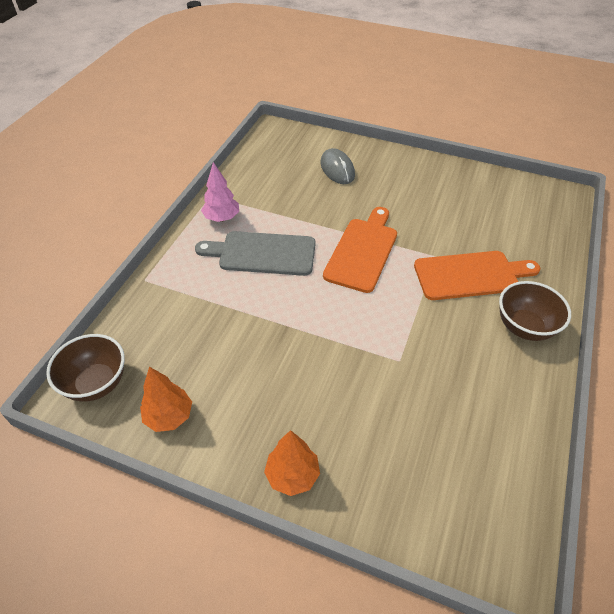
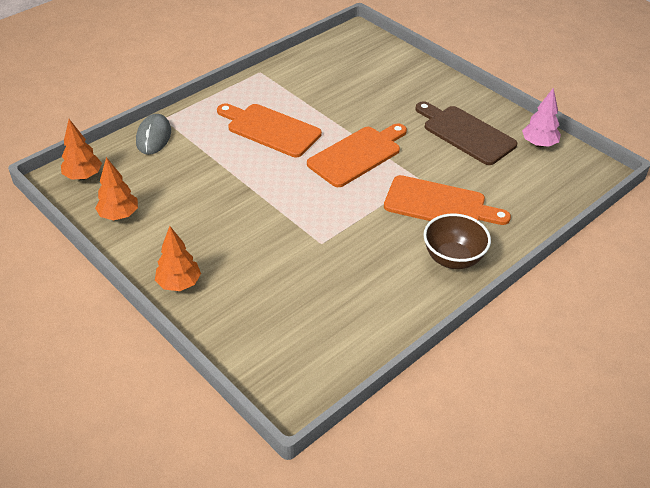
camera: 25 degrees right, 5 degrees down
brown bowl [46,334,125,402] -> orange tree [61,119,102,180]
grey cutting board [195,231,316,276] -> orange cutting board [217,103,322,157]
pink tree [201,162,239,222] -> pink tree moved to [522,88,561,147]
grey mouse [320,148,355,184] -> grey mouse moved to [136,114,171,155]
none -> brown cutting board [415,101,517,165]

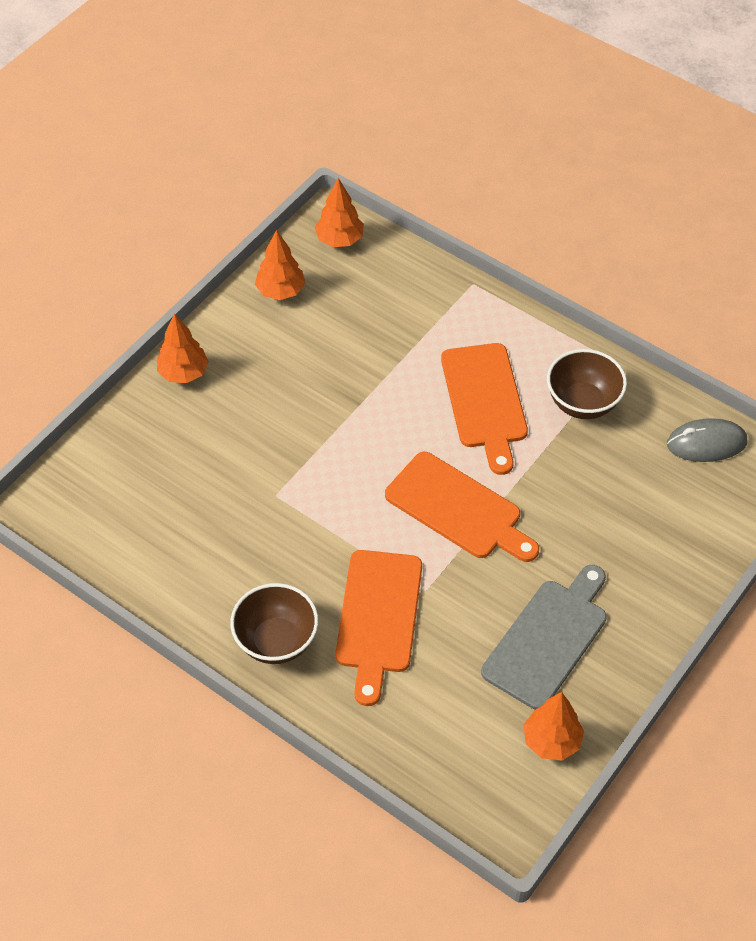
camera: 80 degrees right, 10 degrees up
grey mouse [136,114,171,155] -> grey mouse moved to [667,418,747,462]
orange cutting board [217,103,322,157] -> orange cutting board turned 150 degrees clockwise [441,343,528,475]
brown cutting board [415,101,517,165] -> grey cutting board [481,565,607,709]
pink tree [522,88,561,147] -> orange tree [524,692,584,761]
none -> brown bowl [547,349,627,419]

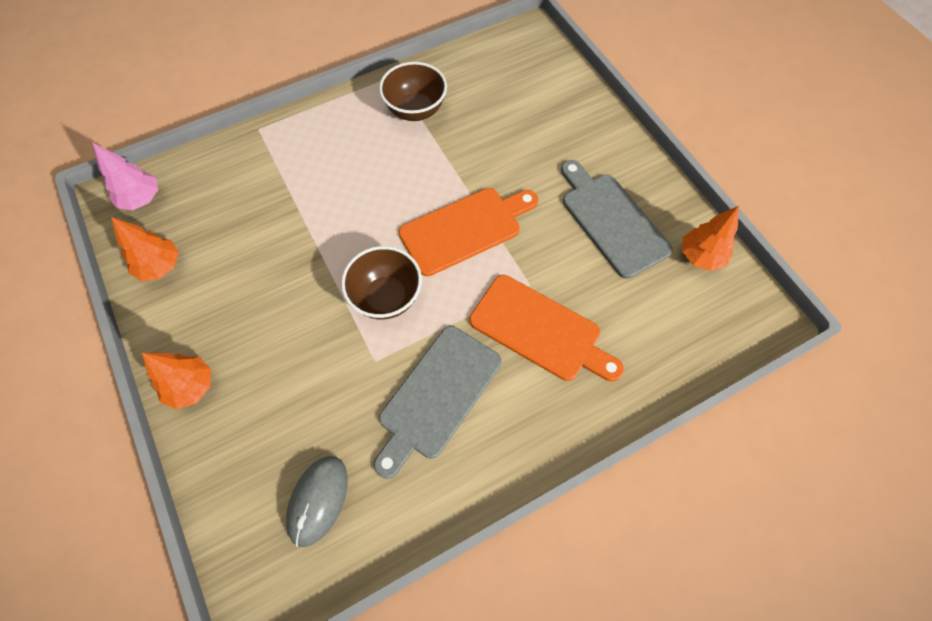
camera: 65 degrees left, 10 degrees up
brown bowl [230,583,319,664] -> brown bowl moved to [341,246,422,319]
orange tree [315,178,364,247] -> pink tree [92,142,158,210]
orange cutting board [441,343,528,475] -> none
grey mouse [667,418,747,462] -> grey mouse moved to [286,456,348,547]
none -> grey cutting board [374,326,502,478]

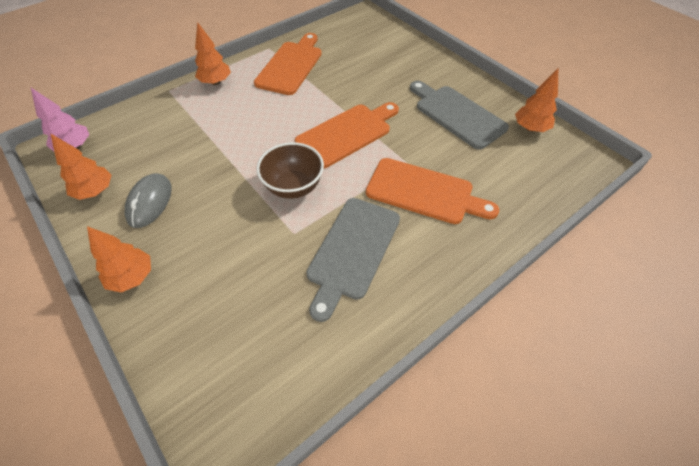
camera: 10 degrees left, 10 degrees down
grey mouse [286,456,348,547] -> grey mouse moved to [124,173,172,228]
brown bowl [379,62,447,121] -> orange cutting board [254,33,322,95]
none -> orange tree [195,22,231,85]

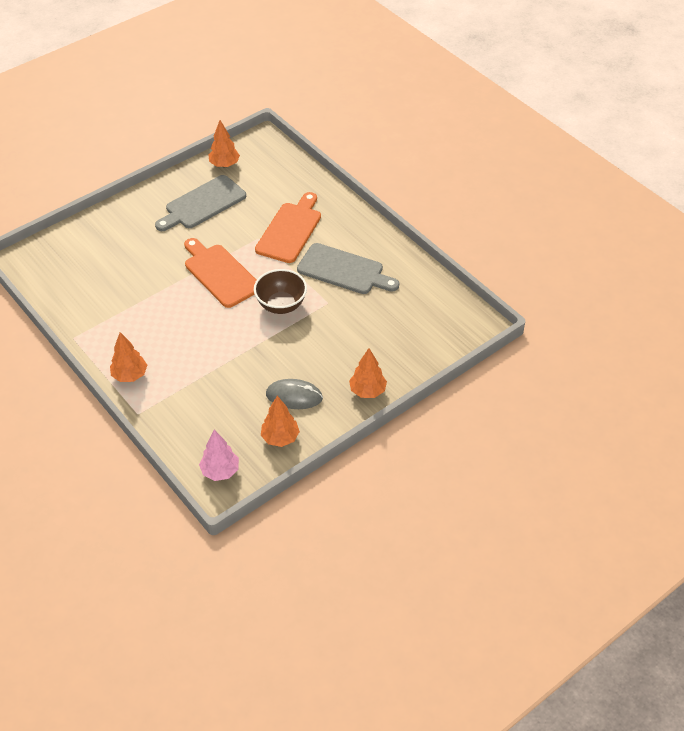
camera: 90 degrees left, 5 degrees down
orange cutting board [254,33,322,95] -> none

